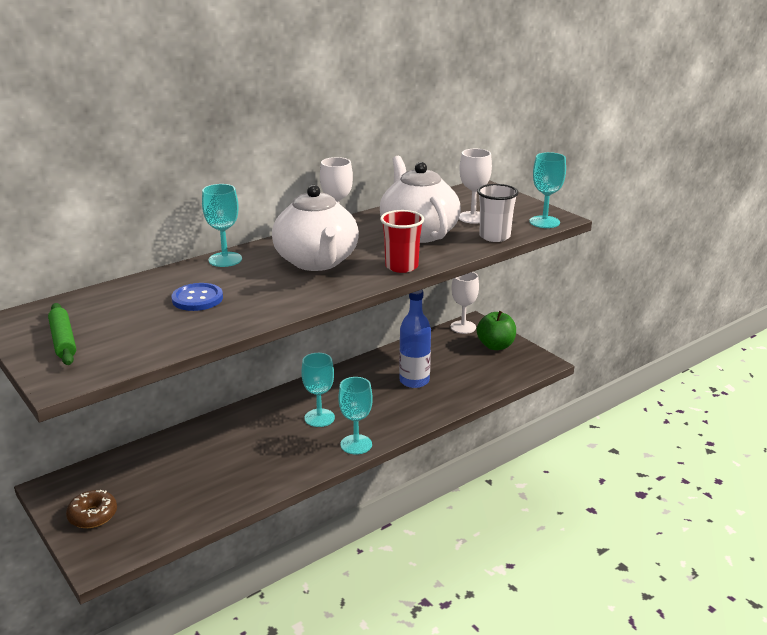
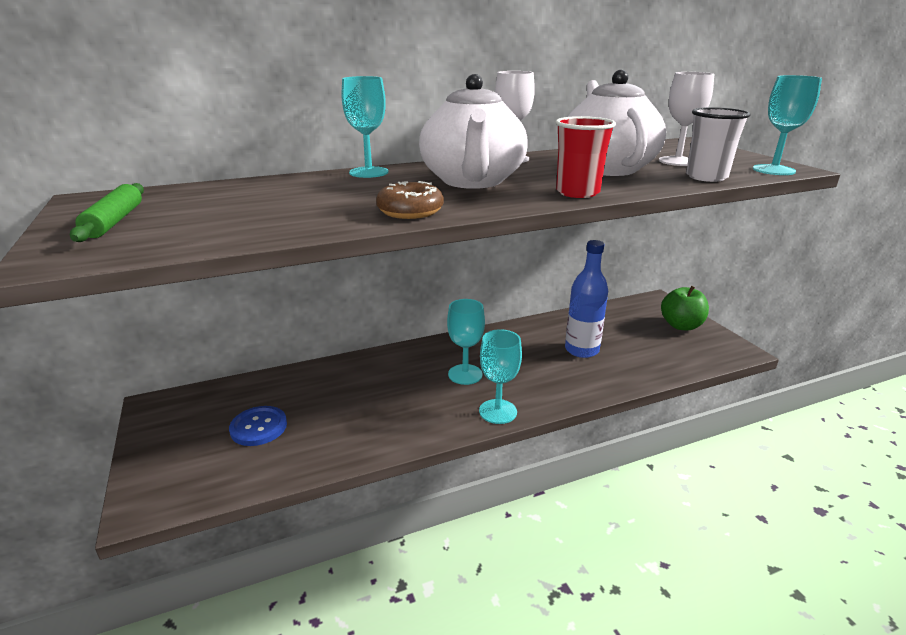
camera: 15 degrees right, 0 degrees up
brown donut [66,490,117,528] -> brown donut moved to [376,181,444,219]
blue button [171,283,223,311] -> blue button moved to [229,406,287,446]
white goblet [450,272,479,334] -> none

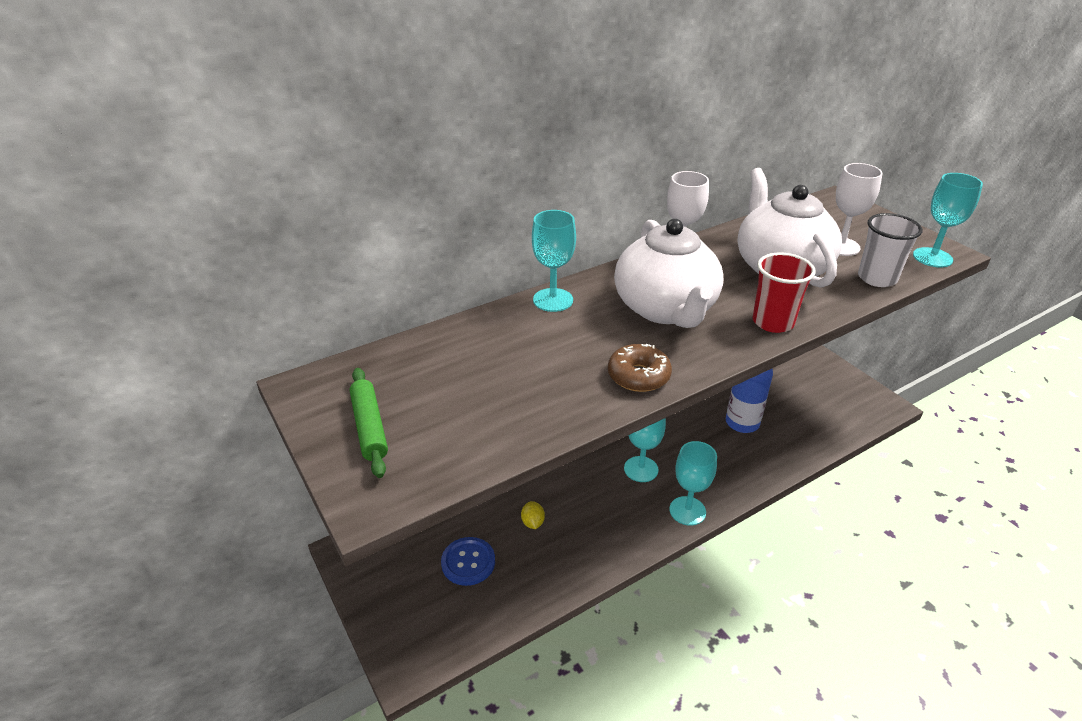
camera: 10 degrees left, 10 degrees up
green apple [661,286,709,330] -> none
none -> yellow lemon [521,501,545,529]

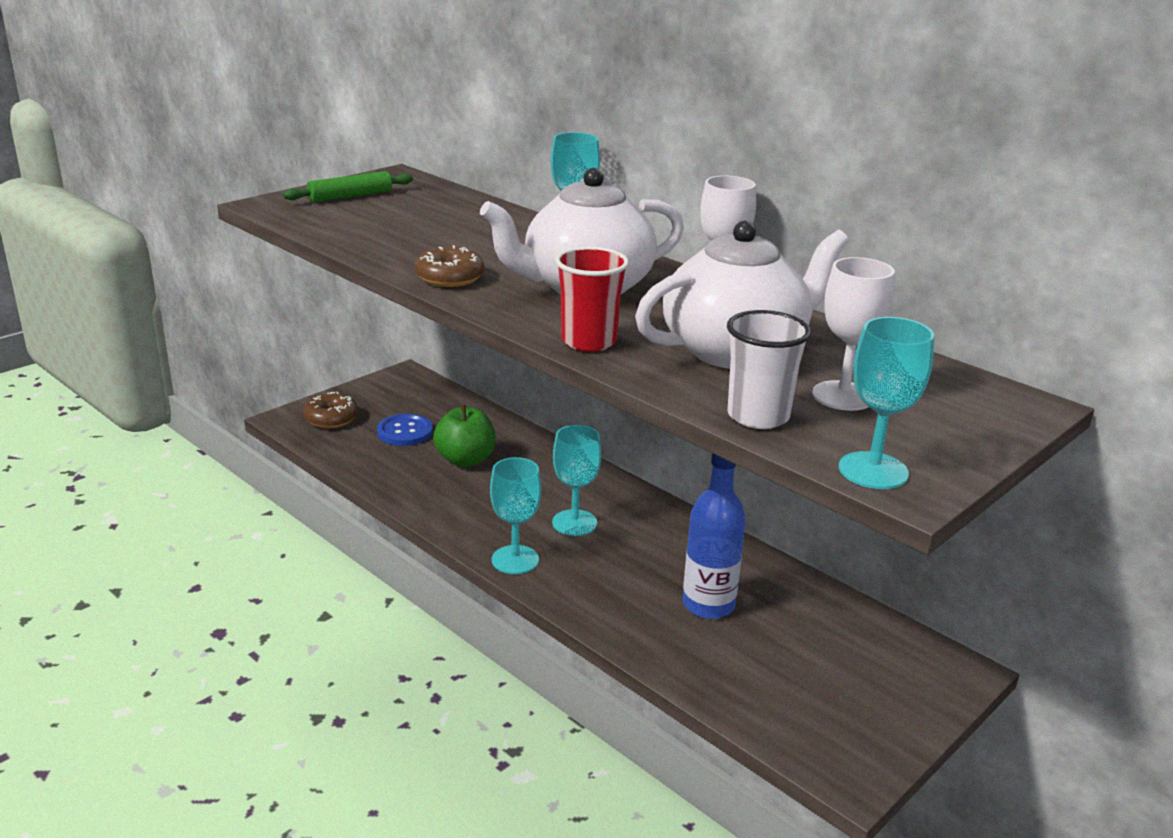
camera: 75 degrees right, 10 degrees down
yellow lemon [521,501,545,529] -> green apple [433,405,496,467]
none -> brown donut [303,392,358,428]

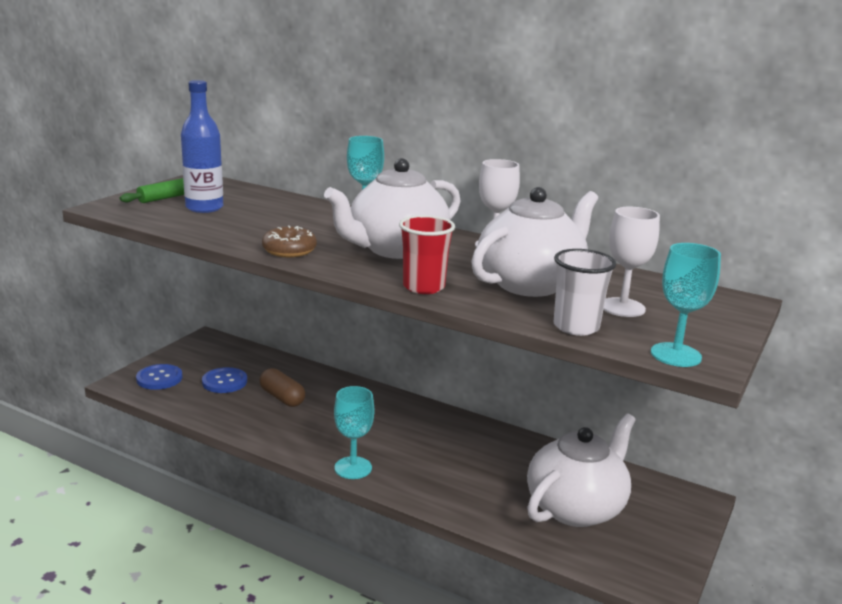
camera: 15 degrees left, 5 degrees down
brown donut [303,392,358,428] -> blue button [136,364,182,390]
green apple [433,405,496,467] -> brown capsule [259,368,305,407]
turquoise goblet [552,425,601,536] -> none
blue bottle [683,453,746,619] -> blue bottle moved to [181,80,223,213]
none -> white teapot [527,413,636,527]

